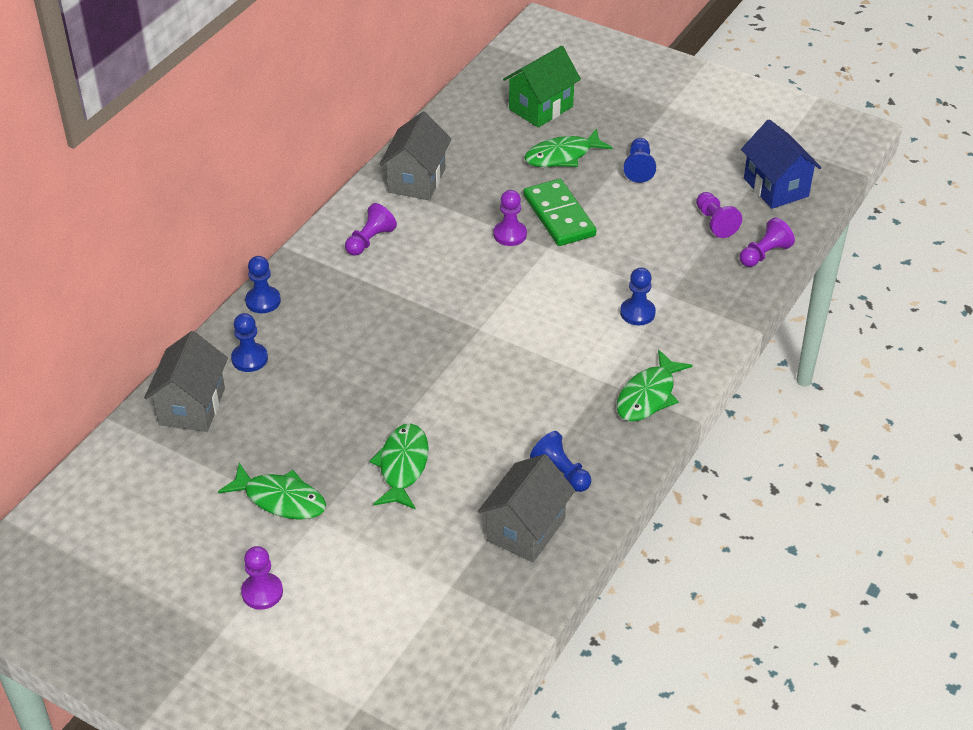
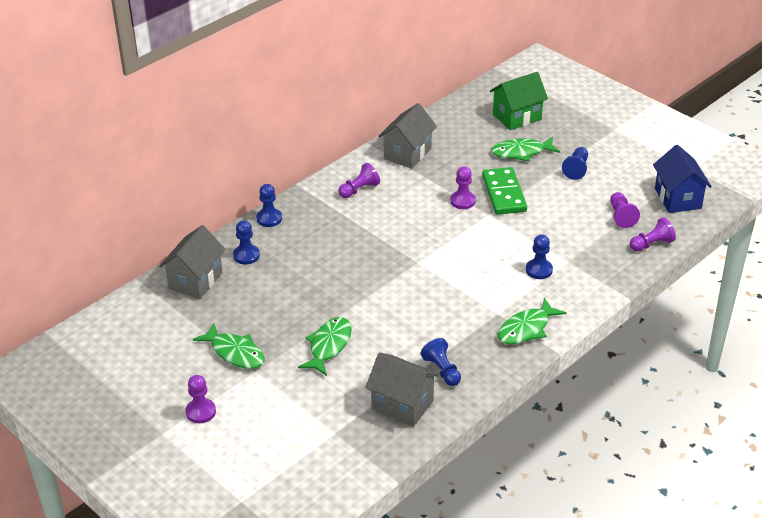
camera: 15 degrees right, 5 degrees down
grey house [478,454,575,562] -> grey house turned 75 degrees clockwise [365,353,439,427]

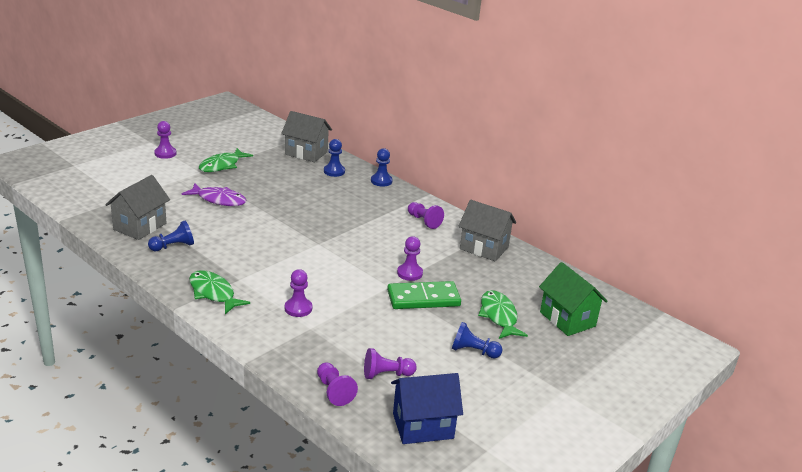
camera: 85 degrees right, 10 degrees down
green fish [298,317,352,376] -> purple fish [182,184,247,206]
blue pawn [526,234,553,279] -> purple pawn [285,269,312,317]

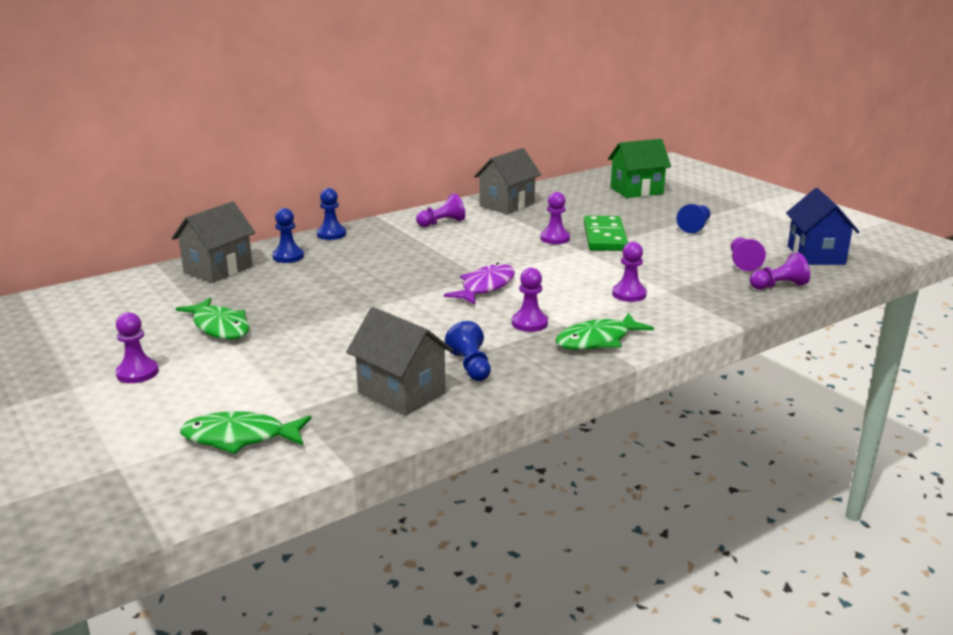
camera: 75 degrees left, 5 degrees down
purple fish [182,184,247,206] -> purple fish moved to [444,263,515,305]
green fish [478,290,528,339] -> green fish moved to [180,411,311,454]
none -> purple pawn [512,268,548,332]

